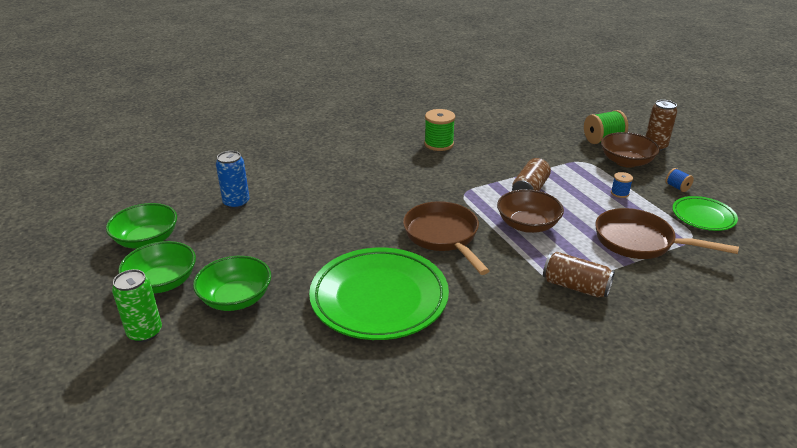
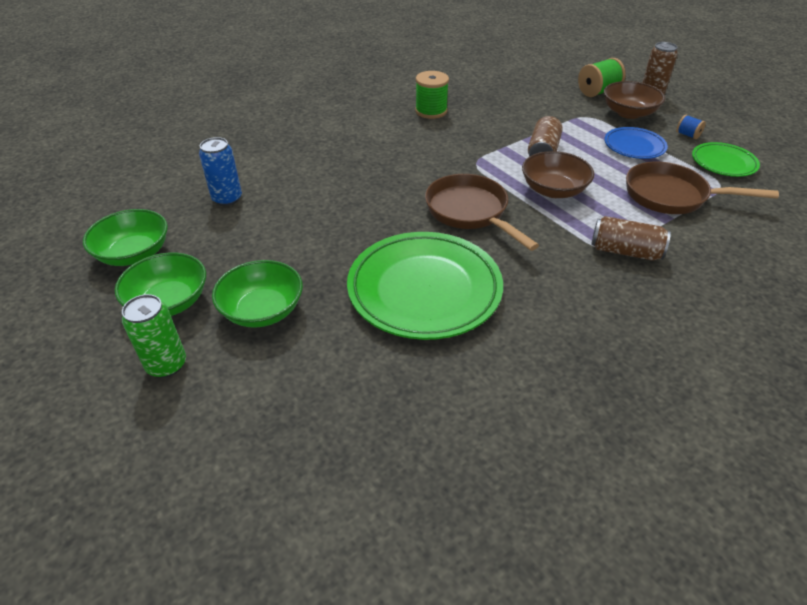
camera: 10 degrees left, 10 degrees up
blue spool [611,172,633,198] -> blue plate [604,127,668,159]

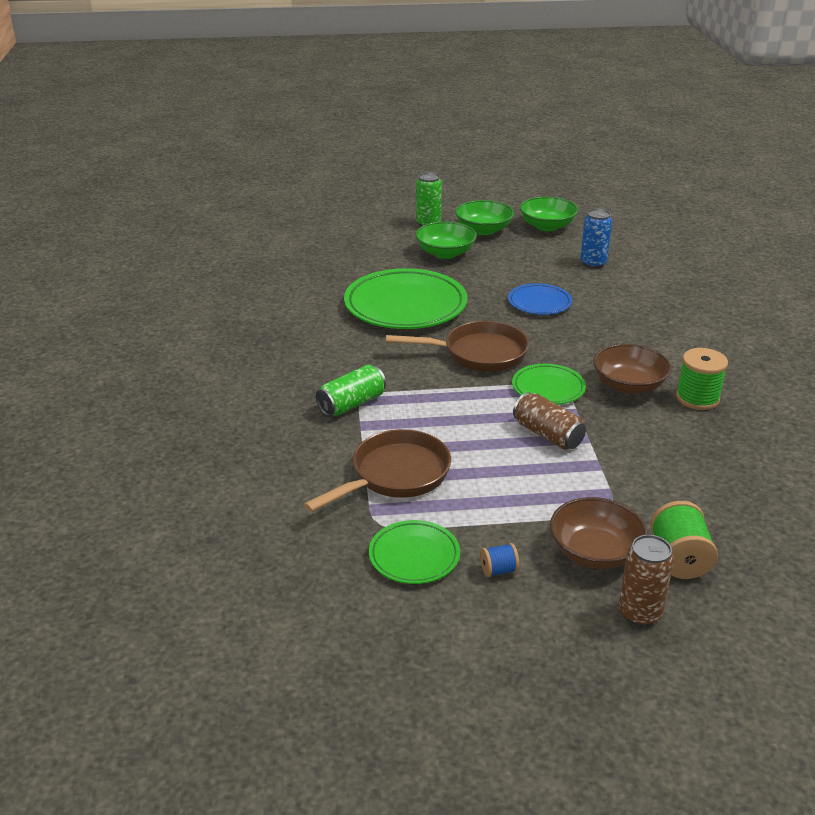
camera: 120 degrees right, 10 degrees down
brown bowl [522,151,594,198] -> brown bowl moved to [593,344,671,394]
brown can [591,216,671,261] -> green can [316,365,386,417]
blue plate [604,127,668,159] -> blue plate moved to [508,283,572,315]
none -> green plate [512,364,586,405]

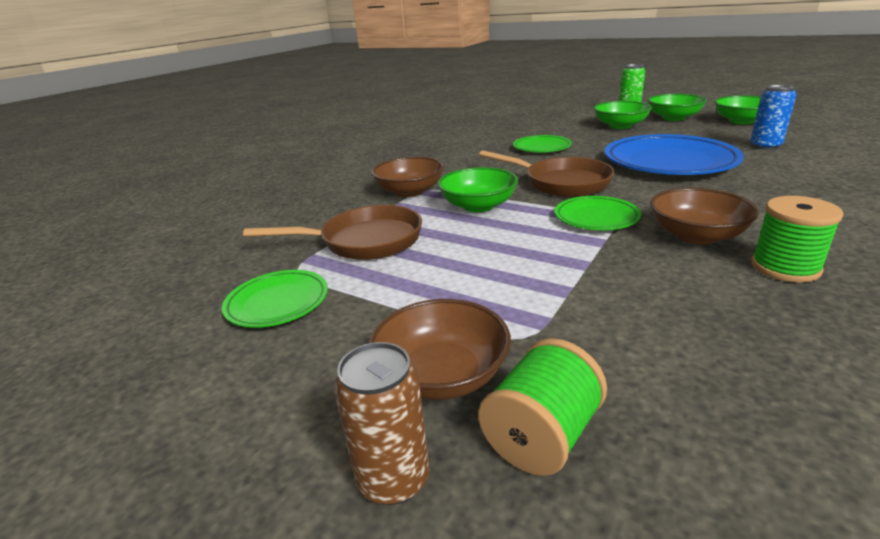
camera: 40 degrees right, 5 degrees down
green can [316,365,386,417] -> brown bowl [371,157,444,197]
green plate [344,268,467,329] -> green plate [513,135,572,153], size x0.52
blue spool [480,543,519,577] -> none
blue plate [508,283,572,315] -> blue plate [604,134,744,175], size x1.91
brown can [513,392,586,450] -> none
none -> green bowl [438,167,518,212]

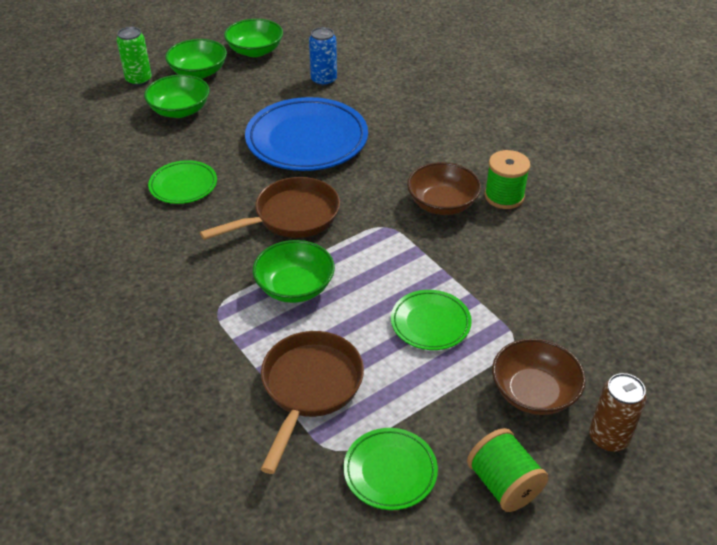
camera: 70 degrees left, 15 degrees up
brown bowl [371,157,444,197] -> none
green spool [478,338,607,476] -> green spool moved to [467,428,549,512]
green plate [555,196,641,230] -> green plate moved to [391,290,472,350]

